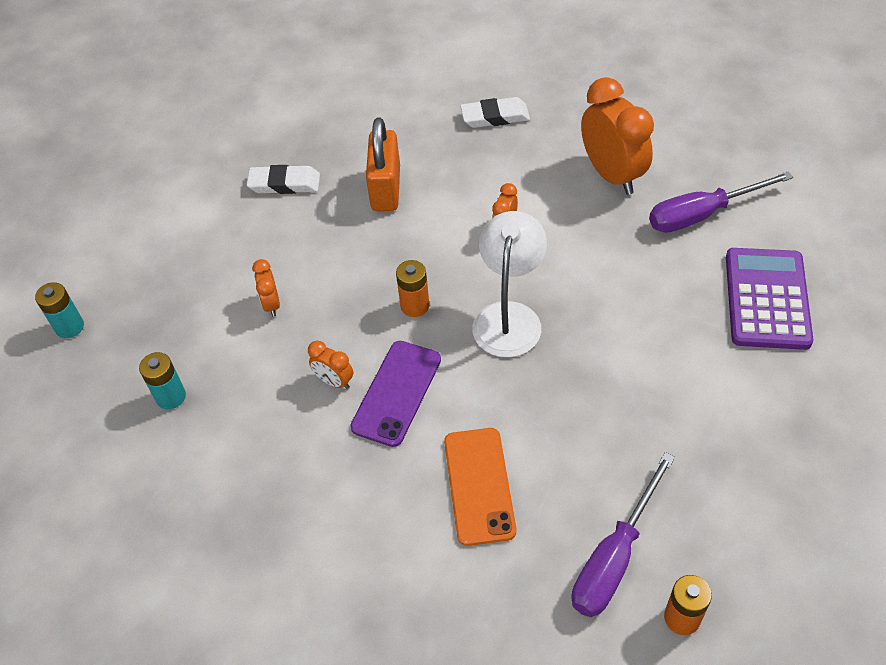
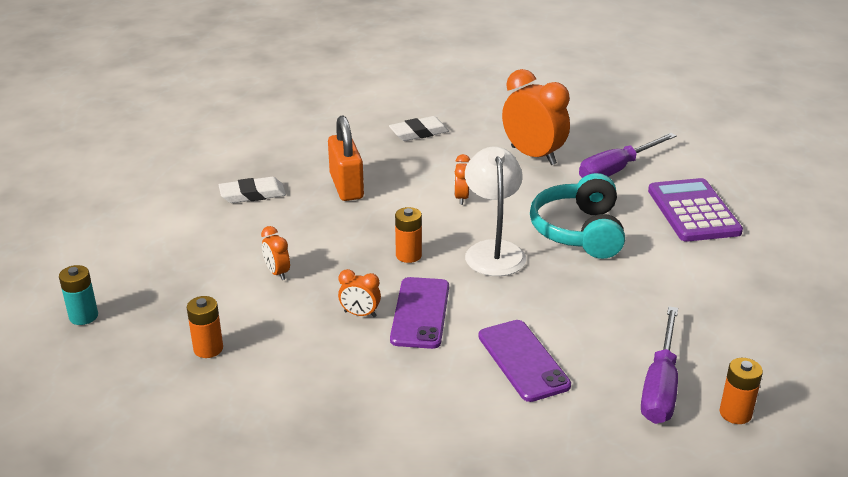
camera: 20 degrees left, 20 degrees down
turquoise battery [139,352,186,410] -> orange battery [187,296,223,358]
orange phone [444,428,516,546] -> purple phone [478,320,571,402]
none -> turquoise headphones [530,173,625,259]

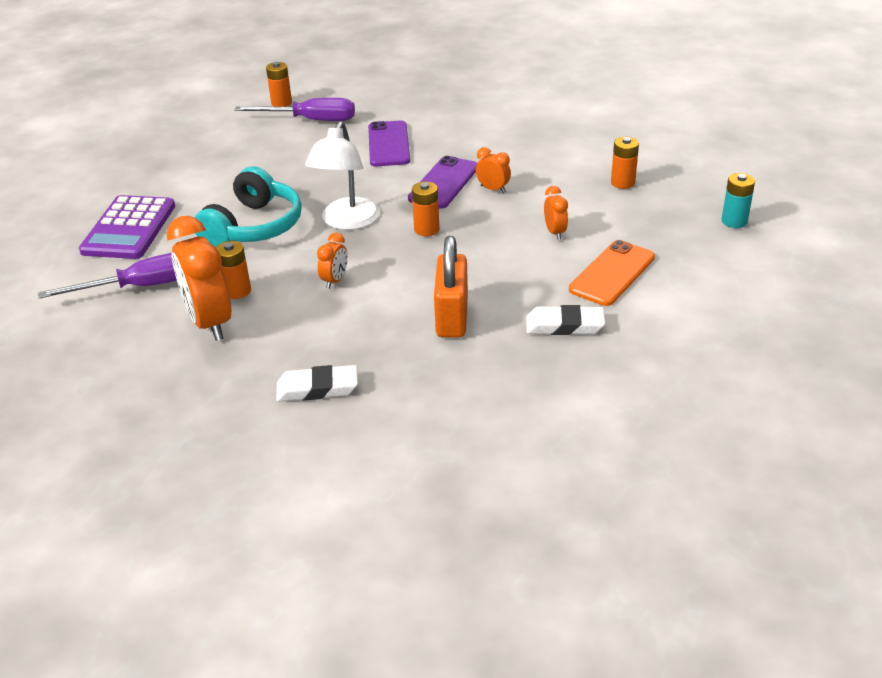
camera: 160 degrees left, 5 degrees up
purple screwdriver [641,306,678,424] -> purple screwdriver turned 60 degrees clockwise [234,98,355,121]
none -> orange battery [216,241,251,299]
none -> orange phone [569,240,655,306]

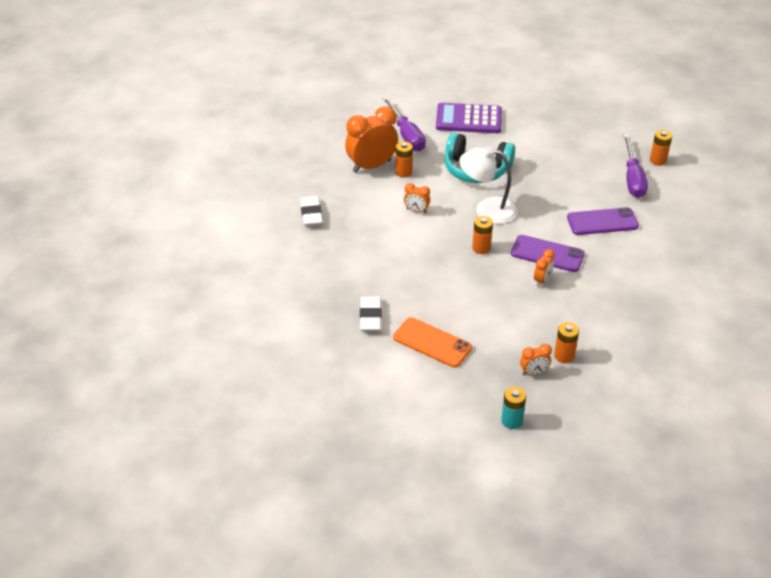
camera: 85 degrees right, 5 degrees up
orange padlock [434,236,468,338] -> none
orange clock [544,186,568,240] -> orange clock moved to [520,344,552,376]

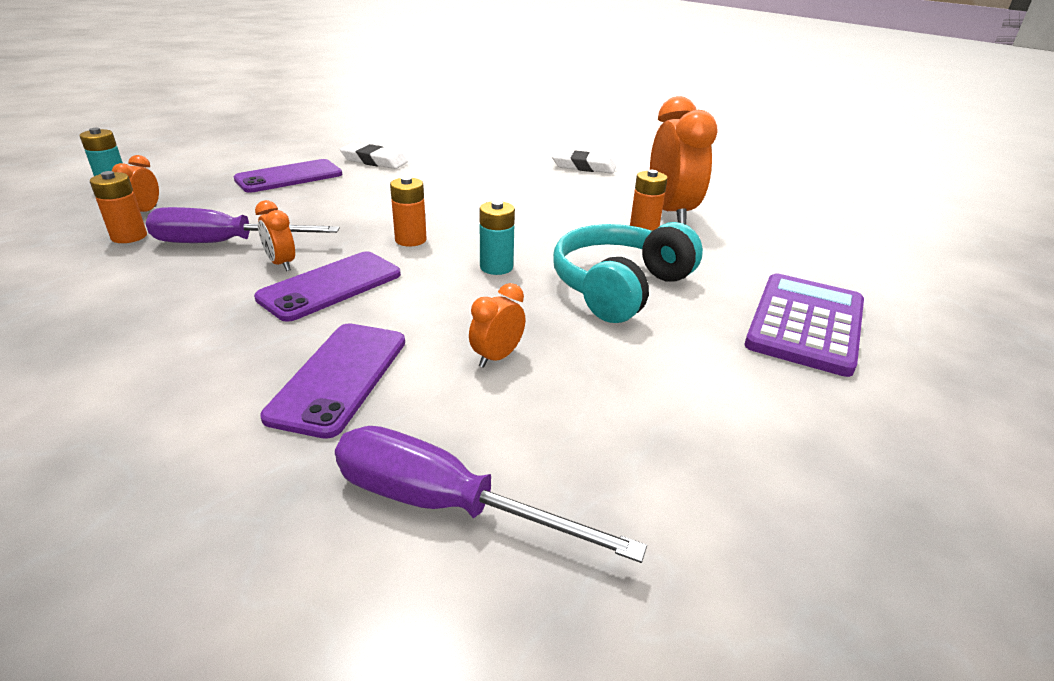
camera: 110 degrees right, 10 degrees down
purple screwdriver [382,96,426,151] -> purple screwdriver moved to [146,207,339,243]
orange phone [393,317,472,367] -> purple phone [234,159,342,193]
orange clock [404,183,430,213] -> orange clock moved to [469,283,525,368]
white lamp [460,146,518,224] -> turquoise battery [479,200,515,275]
orange battery [650,130,672,166] -> none

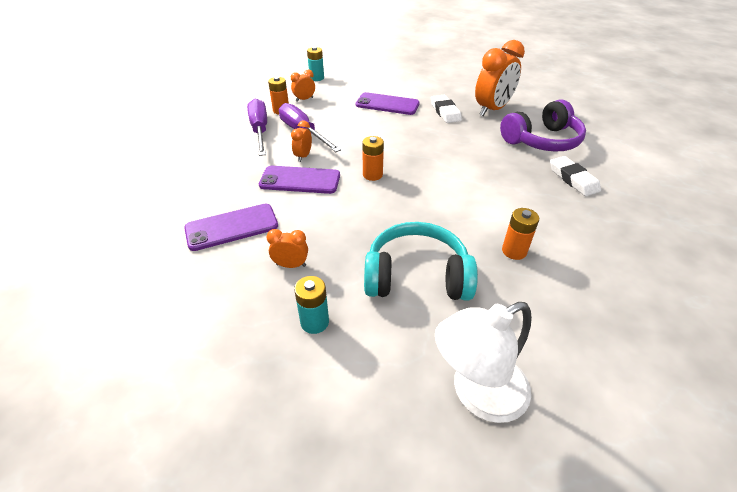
camera: 55 degrees right, 10 degrees up
purple screwdriver [335,426,647,563] -> purple screwdriver moved to [247,99,267,156]
turquoise battery [479,200,515,275] -> turquoise battery moved to [294,276,329,334]
orange clock [650,96,718,225] -> orange clock moved to [475,40,525,116]
purple calculator [745,273,864,377] -> white lamp [435,302,532,423]
none -> purple headphones [500,99,586,152]

